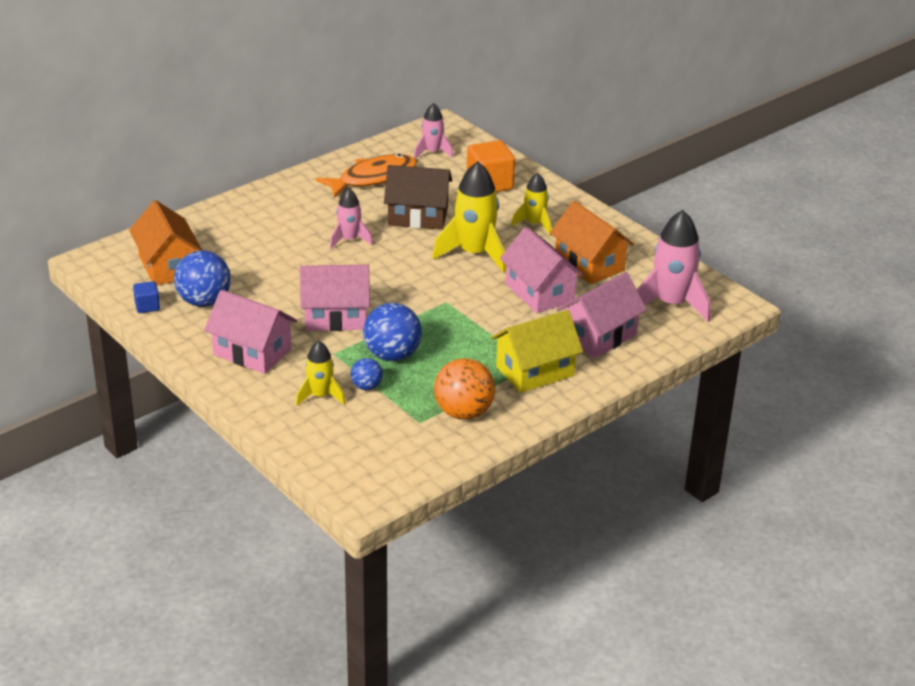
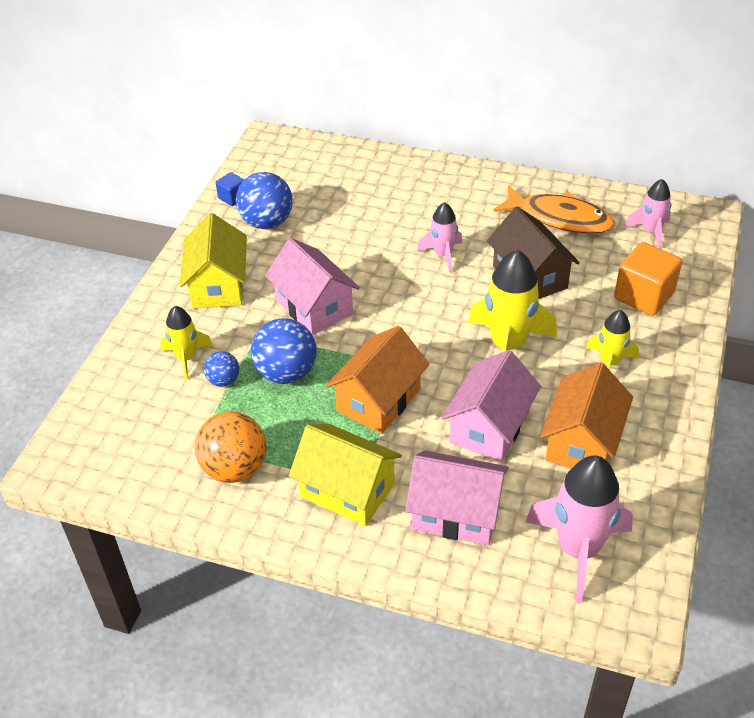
camera: 60 degrees right, 10 degrees up
orange house [129,200,203,285] -> orange house moved to [326,326,429,434]
pink house [204,290,297,374] -> yellow house [180,213,247,309]

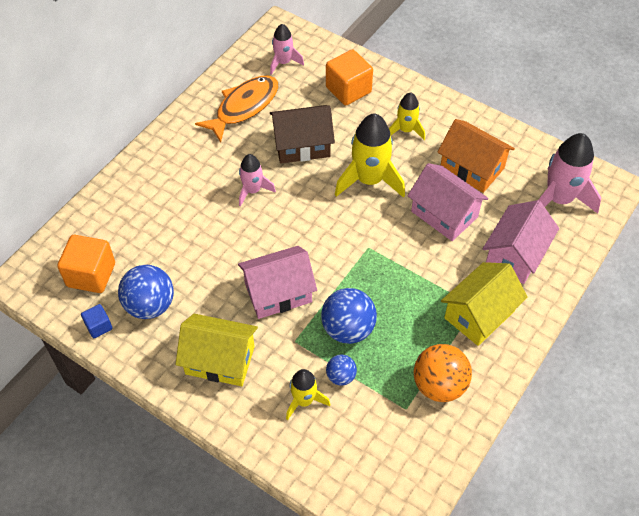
camera: 75 degrees left, 10 degrees up
orange house [326,326,429,434] -> none
none -> orange cube [57,235,115,293]

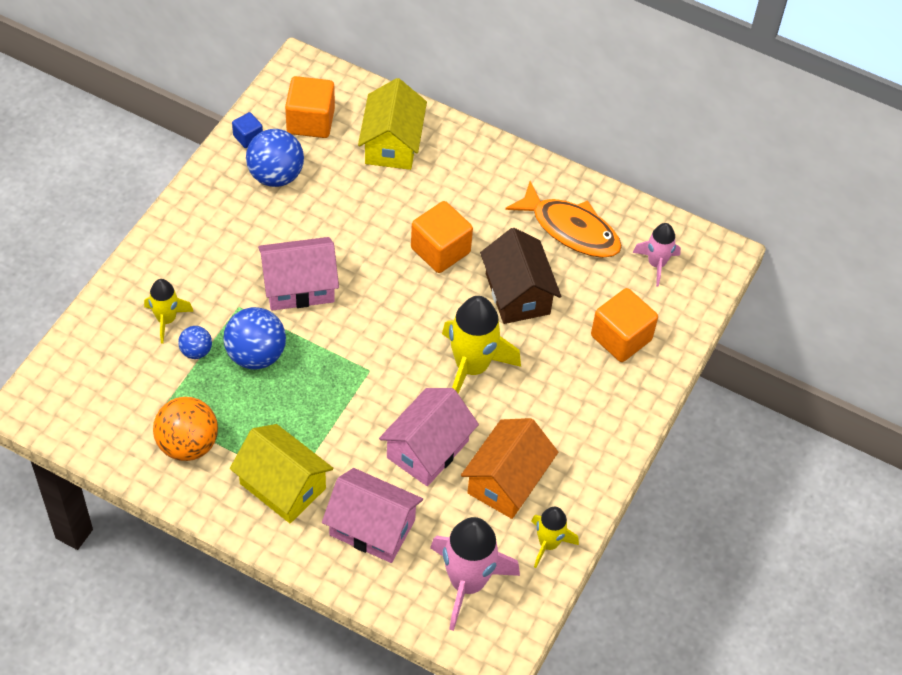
camera: 80 degrees right, 0 degrees up
yellow house [176,314,258,386] -> yellow house moved to [358,78,427,170]
pink house [238,246,317,319] -> pink house turned 75 degrees counterclockwise [258,237,339,311]
pink rocket [239,154,276,207] -> orange cube [411,201,473,273]
yellow rocket [389,93,425,140] -> yellow rocket moved to [531,507,579,568]

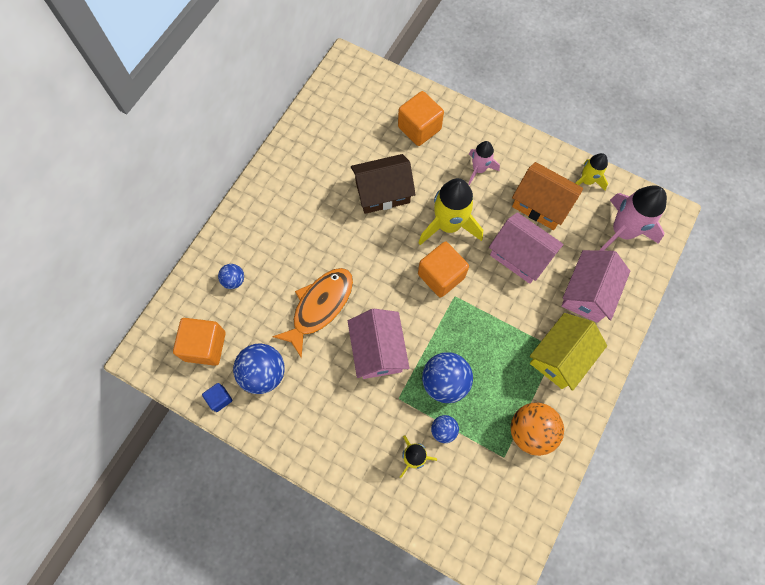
camera: 85 degrees left, 15 degrees up
yellow house [358,78,427,170] -> blue ball [218,264,244,289]
orange cube [411,201,473,273] -> orange cube moved to [418,241,469,298]
orange fish [505,181,622,258] -> orange fish moved to [272,268,353,358]
pink rocket [633,223,681,286] -> pink rocket moved to [468,141,500,185]

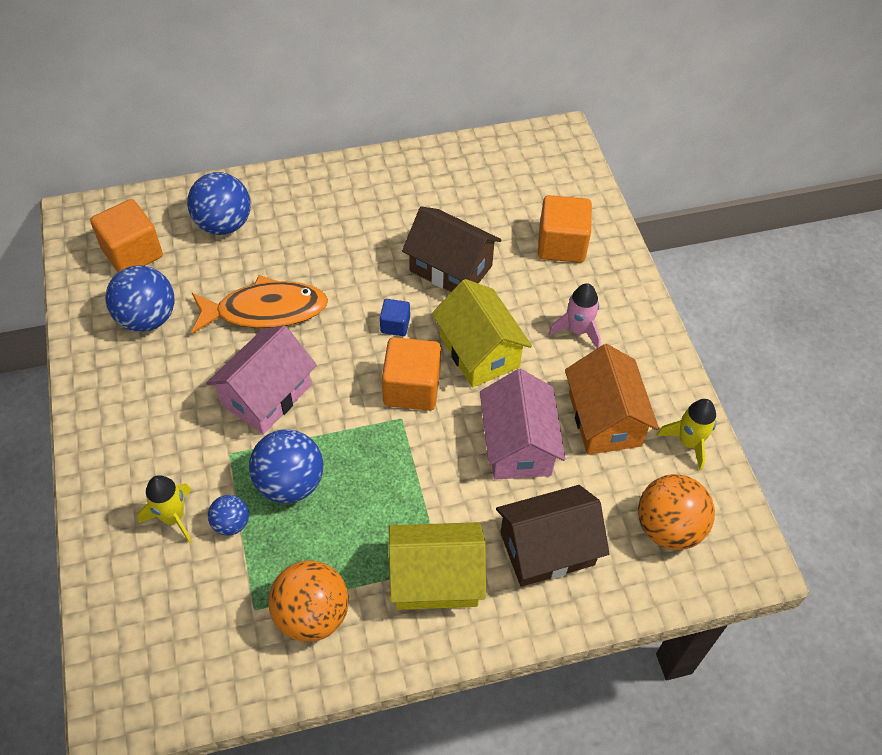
camera: 45 degrees right, 15 degrees down
blue cube [202,383,232,412] -> blue cube moved to [380,299,410,336]
blue ball [218,264,244,289] -> blue ball [187,172,251,235], size x1.85
yellow rocket [418,178,483,245] -> yellow house [432,279,532,387]
pink house [561,250,630,323] -> brown house [496,485,609,587]
pink rocket [599,185,667,251] -> orange ball [638,474,715,550]

